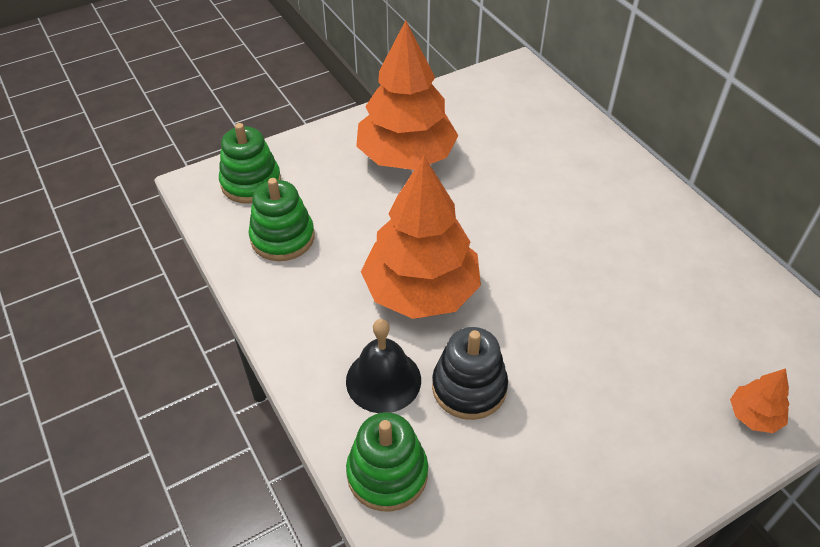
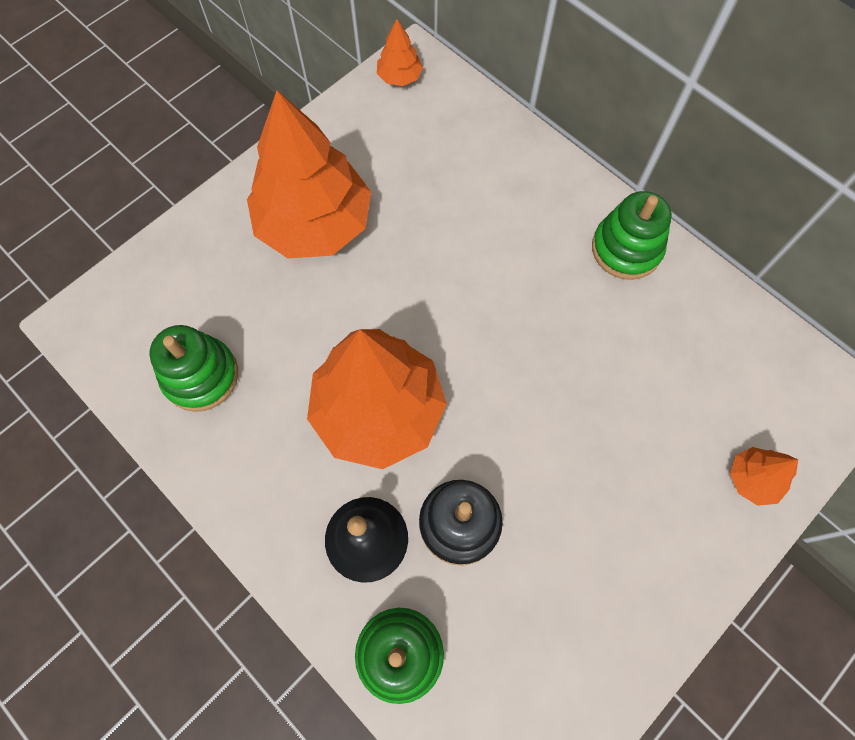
camera: 15 degrees left, 20 degrees up
green stacking toy [219,123,281,204] -> green stacking toy moved to [592,191,672,280]
none -> orange tree [377,19,423,86]

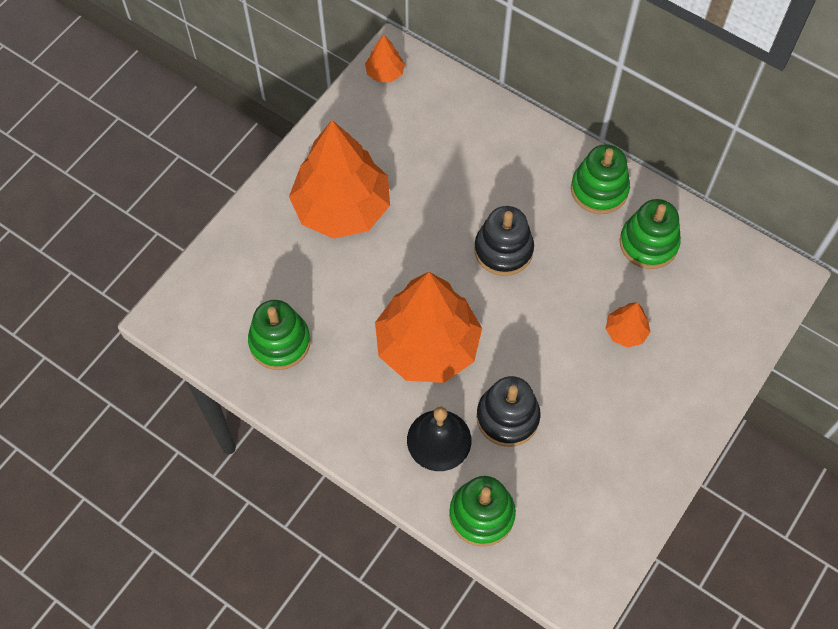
camera: 10 degrees left, 5 degrees down
orange tree [730,447,798,506] -> orange tree moved to [605,302,650,348]
none -> black stacking toy [474,206,534,276]
none -> green stacking toy [620,199,681,269]

